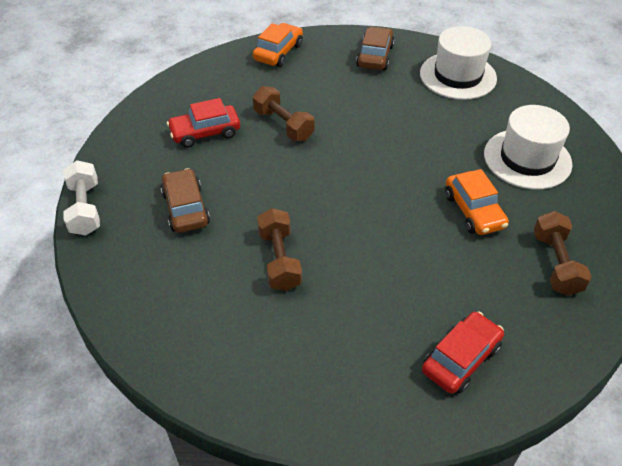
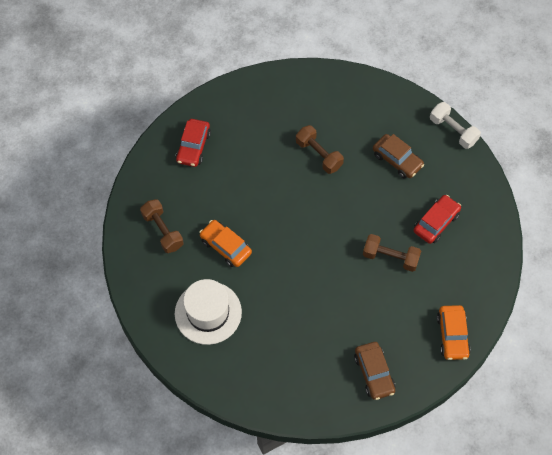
camera: 150 degrees right, 15 degrees up
white hat [420,26,497,100] -> none

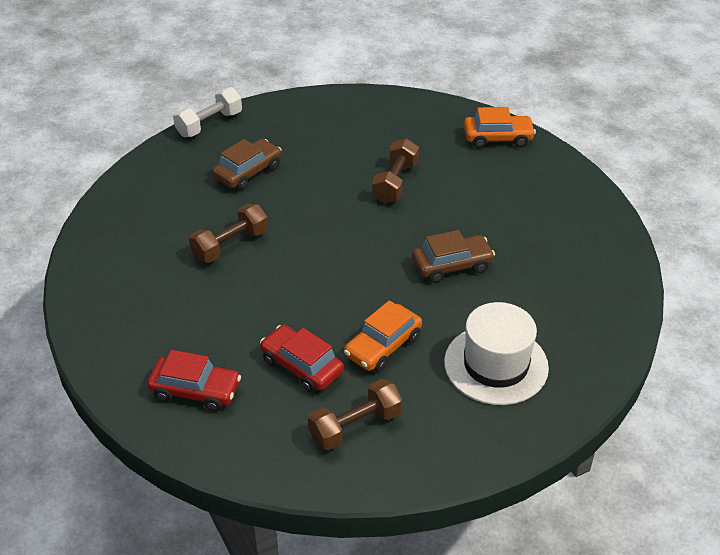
camera: 90 degrees left, 20 degrees down
brown car [354,342,395,400] -> brown car moved to [412,230,495,283]
red car [414,195,461,244] -> red car moved to [260,325,344,393]

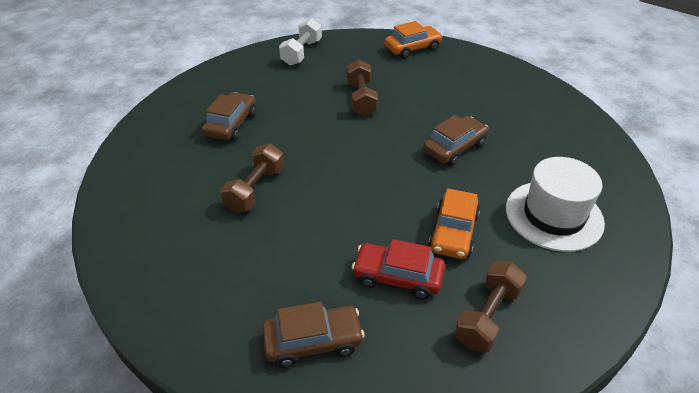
camera: 25 degrees left, 0 degrees up
red car [147,350,241,411] -> brown car [262,302,365,368]
white dumbbell [173,87,242,137] -> white dumbbell moved to [279,18,322,66]

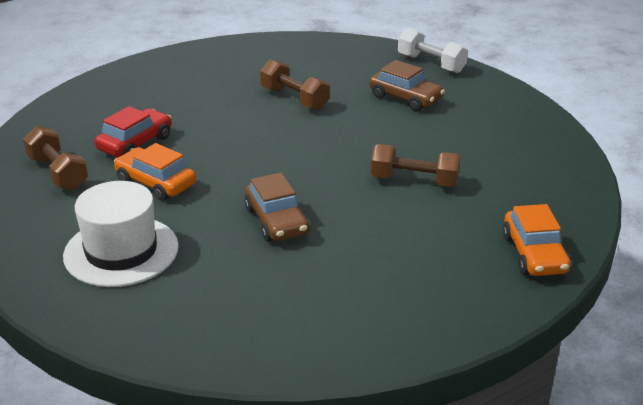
camera: 110 degrees right, 10 degrees down
brown car [262,302,365,368] -> none
white dumbbell [279,18,322,66] -> white dumbbell moved to [398,27,468,73]

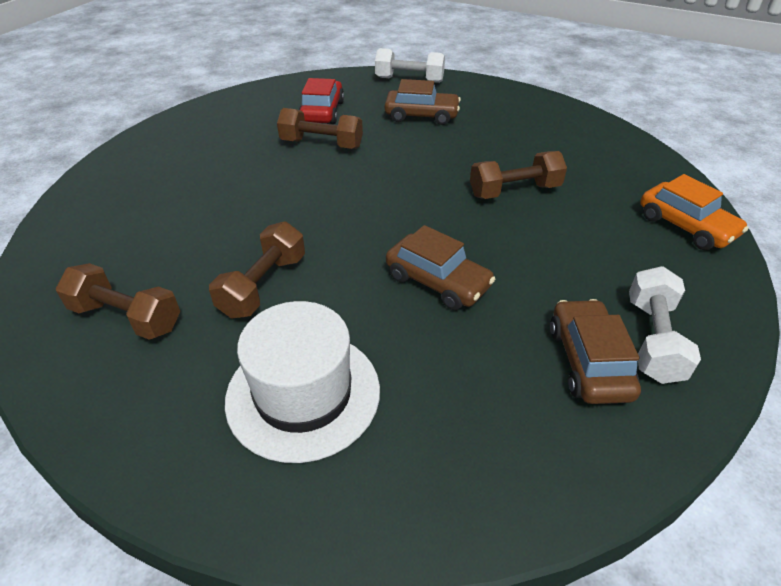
camera: 30 degrees left, 10 degrees up
red car [95,106,172,157] -> red car moved to [299,78,344,124]
orange car [114,143,196,201] -> brown dumbbell [209,222,305,319]
none -> brown car [550,299,641,404]
none -> white dumbbell [629,266,701,384]

